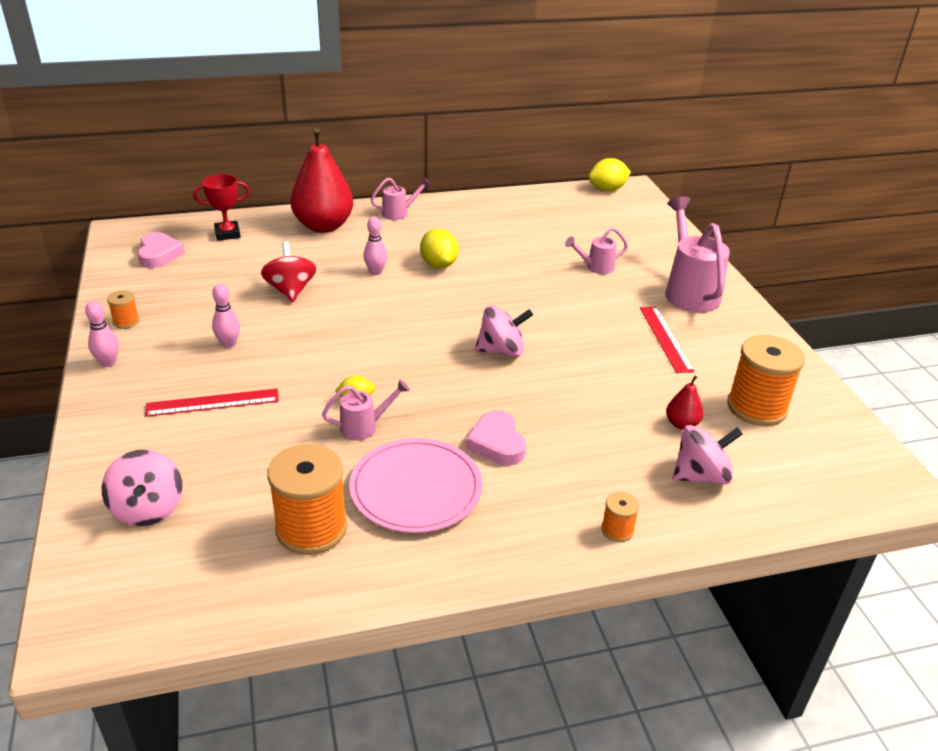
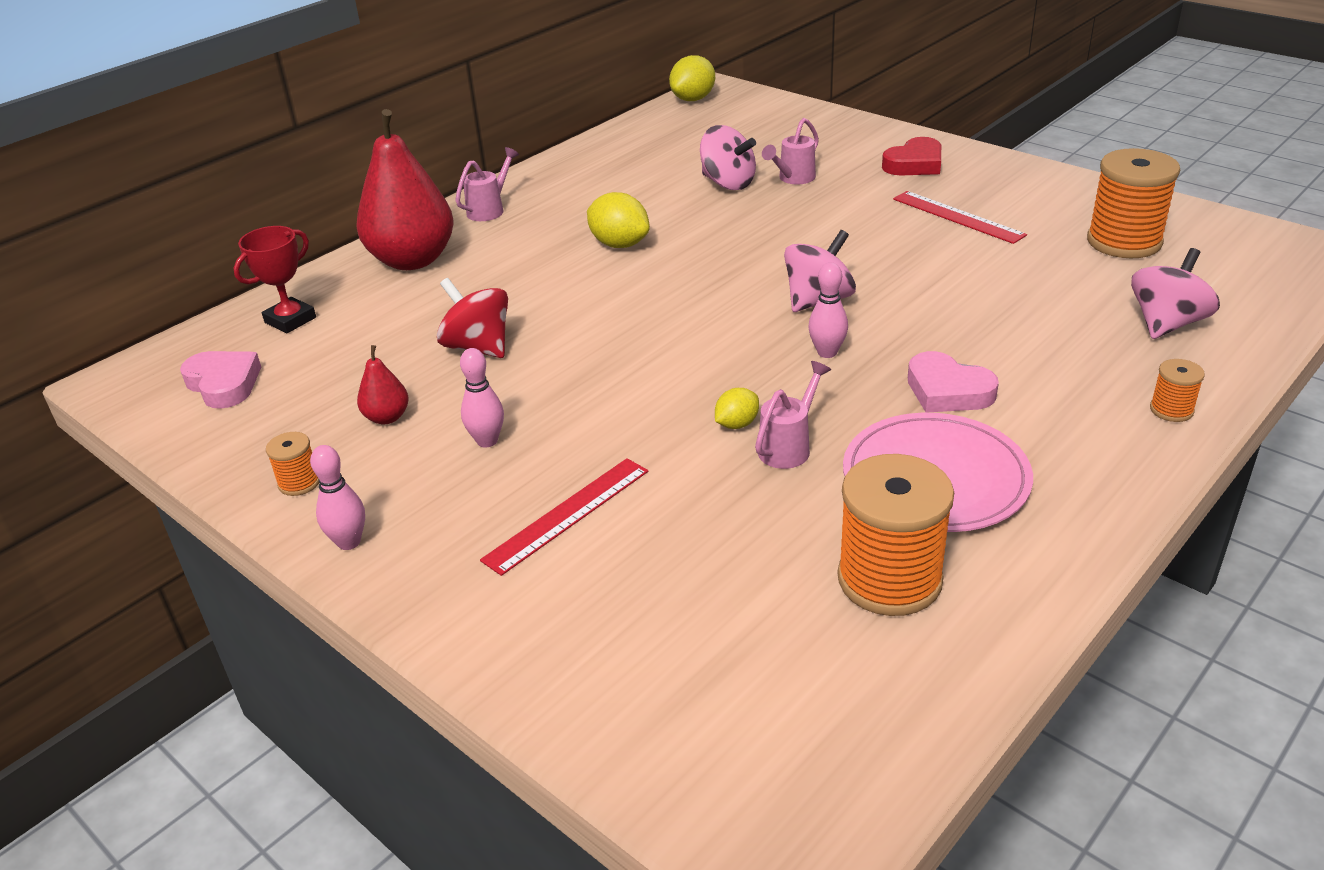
camera: 30 degrees left, 0 degrees up
pink spinning top [102,450,183,526] -> pink spinning top moved to [700,125,756,190]
pink bowling pin [364,217,387,275] -> pink bowling pin moved to [808,262,848,358]
pink watering can [665,197,730,312] -> red heart [882,137,941,175]
red pear [666,375,703,430] -> red pear moved to [357,345,409,424]

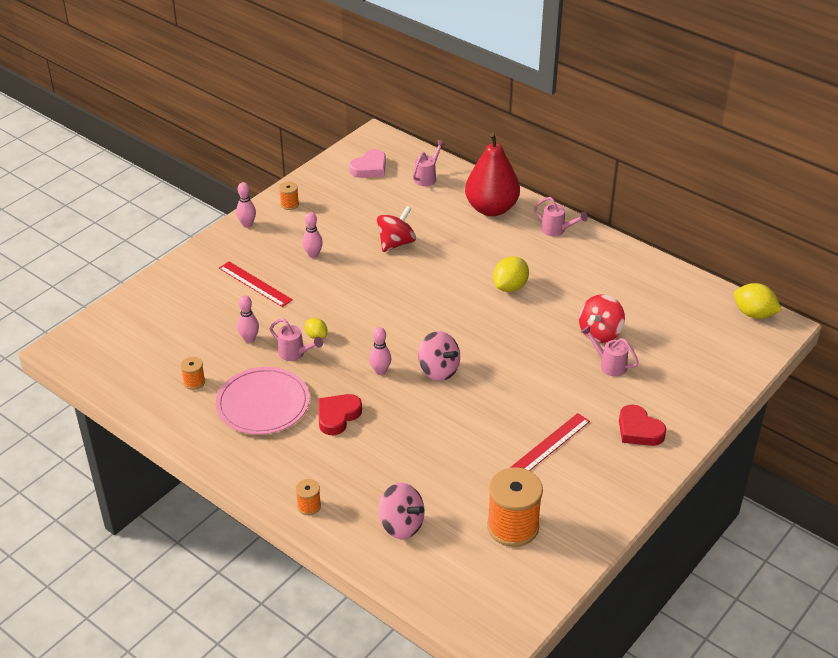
camera: 85 degrees right, 5 degrees up
red trophy [233,226,316,333] -> pink watering can [413,140,446,186]
red pear [357,345,409,424] -> none
pink spinning top [700,125,756,190] -> red spinning top [579,294,625,343]
orange spool [837,454,954,616] -> orange spool [180,357,205,390], size x0.47
pink heart [908,351,999,413] -> red heart [318,394,362,435]
none -> pink bowling pin [237,295,259,343]

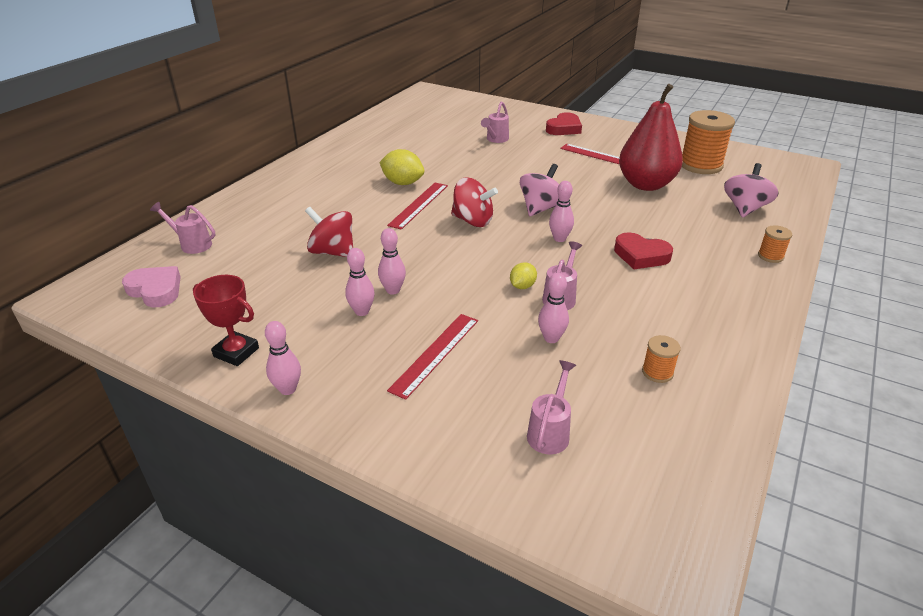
camera: 100 degrees left, 5 degrees down
pink plate [216,367,310,435] -> none
orange spool [279,182,299,210] -> red trophy [193,275,259,366]
red pear [465,132,520,216] -> red pear moved to [619,84,683,191]
pink watering can [534,197,588,236] -> pink watering can moved to [527,360,576,454]
red spinning top [579,294,625,343] -> red spinning top moved to [451,177,498,227]
yellow lemon [734,283,782,319] -> none
none -> pink bowling pin [378,228,406,295]
none -> red ruler [387,183,448,230]

